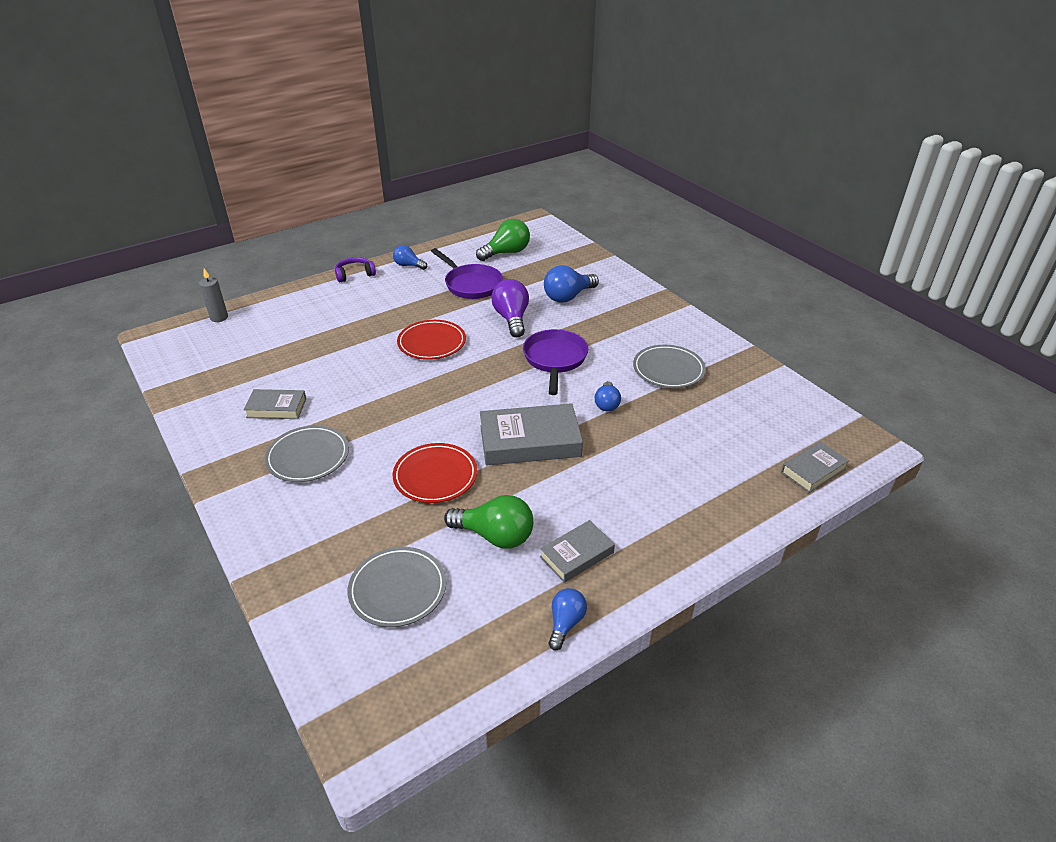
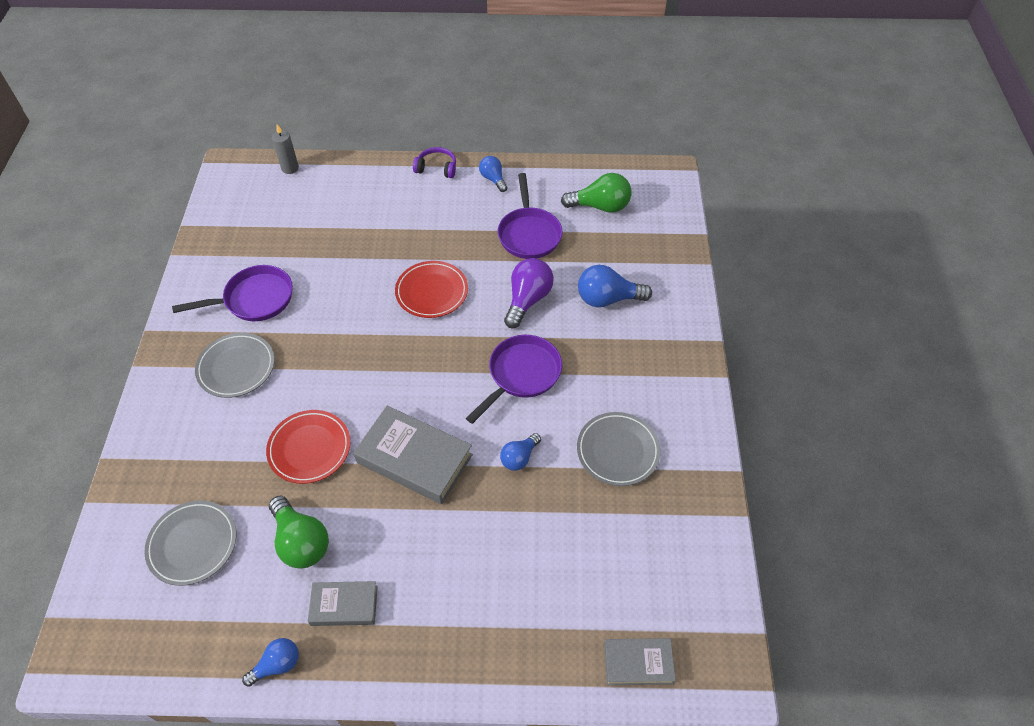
camera: 35 degrees right, 15 degrees up
grey book [244,389,306,419] -> purple pan [172,265,293,321]

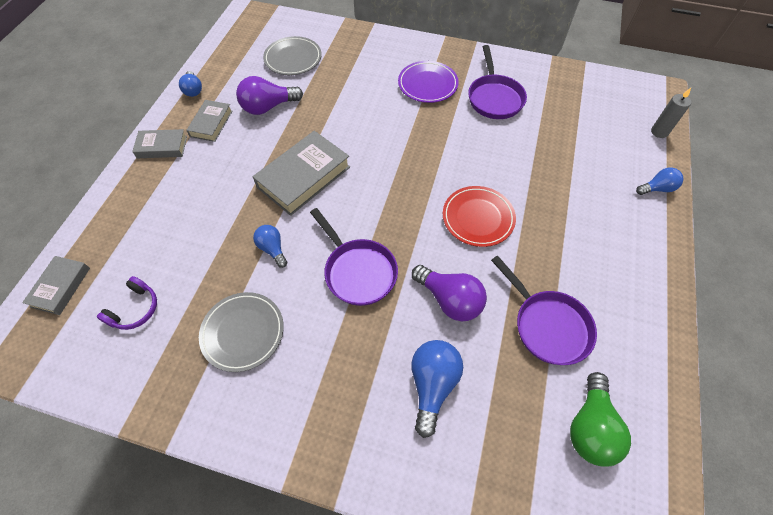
camera: 105 degrees right, 5 degrees up
grey plate [195,333,275,398] -> purple plate [398,61,459,103]
red plate [266,410,350,484] -> none
green light bulb [269,495,329,569] -> purple light bulb [236,76,303,115]
purple headphones [413,147,456,178] -> purple headphones moved to [97,276,157,330]
blue light bulb [479,156,508,192] -> blue light bulb moved to [636,167,683,195]
purple pan [498,173,563,259] -> purple pan turned 135 degrees counterclockwise [491,255,597,365]
none -> grey book [132,129,187,158]

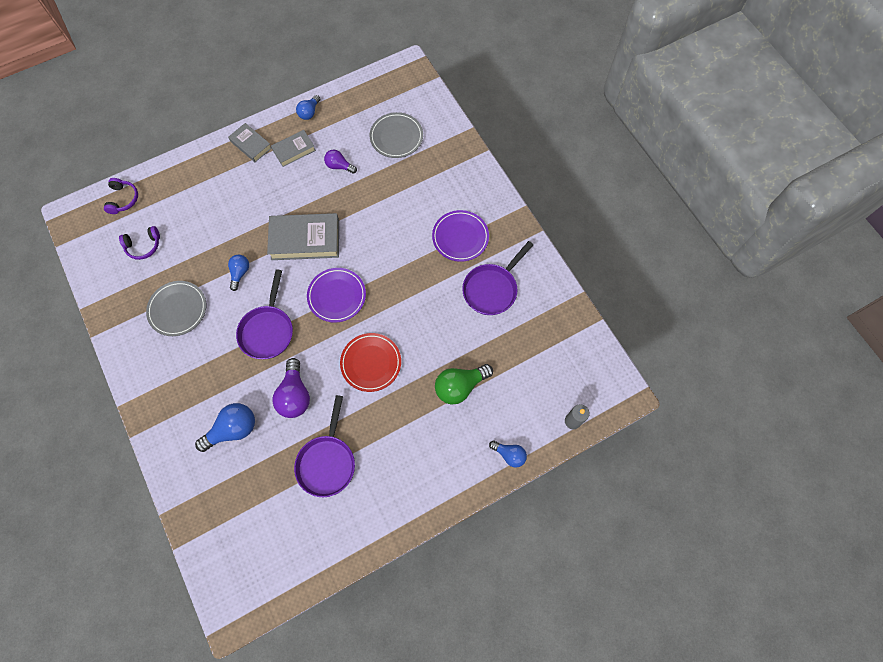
camera: 45 degrees right, 10 degrees up
grey book [22,256,90,315] -> purple headphones [104,178,138,214]
purple light bulb [236,76,303,115] -> purple light bulb [324,150,357,174], size x0.61
green light bulb [570,372,631,467] -> green light bulb moved to [435,364,493,405]
none -> purple plate [307,268,366,323]

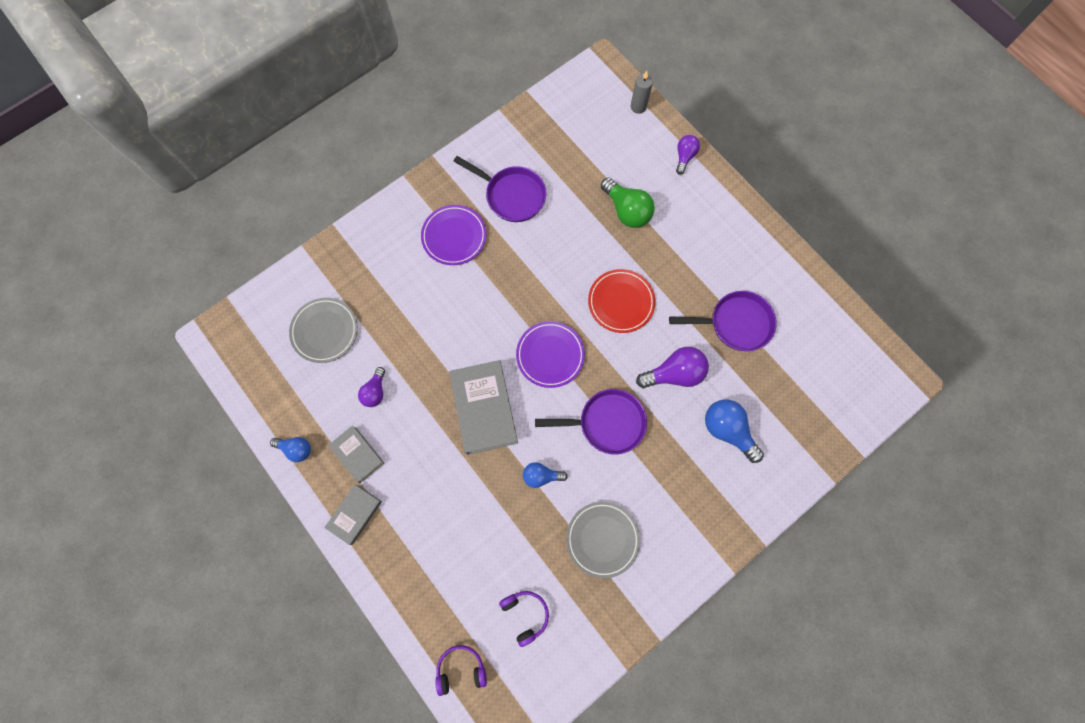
camera: 100 degrees left, 5 degrees up
blue light bulb [489,441,527,468] -> purple light bulb [676,135,700,175]

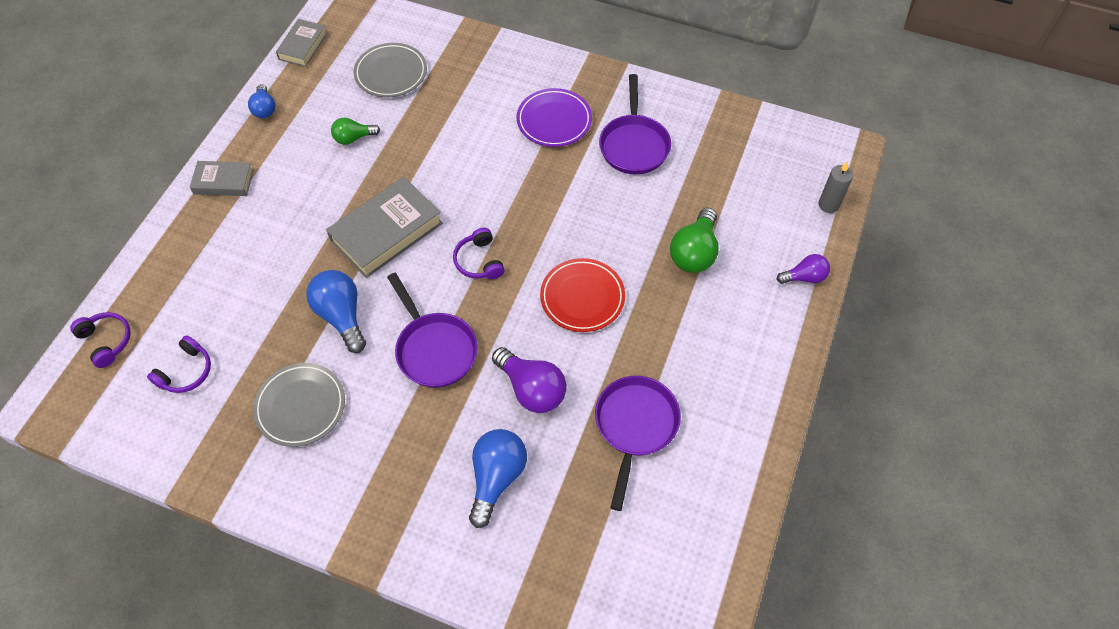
camera: 60 degrees right, 15 degrees down
grey book [328,425,384,483] -> grey book moved to [276,19,327,67]
purple light bulb [358,367,385,407] -> green light bulb [331,118,380,145]
purple plate [516,321,585,388] -> purple headphones [453,228,505,279]
blue light bulb [523,462,568,488] -> blue light bulb [306,270,366,353], size x1.65
purple pan [669,291,777,351] -> purple pan turned 135 degrees counterclockwise [595,376,681,511]

